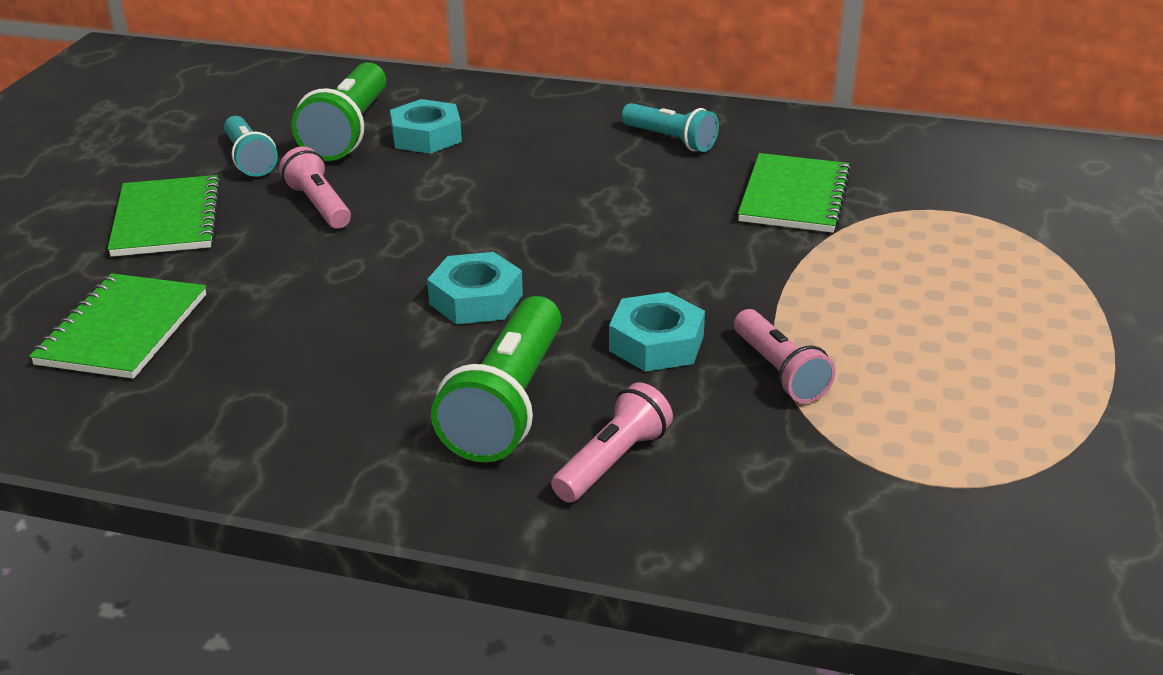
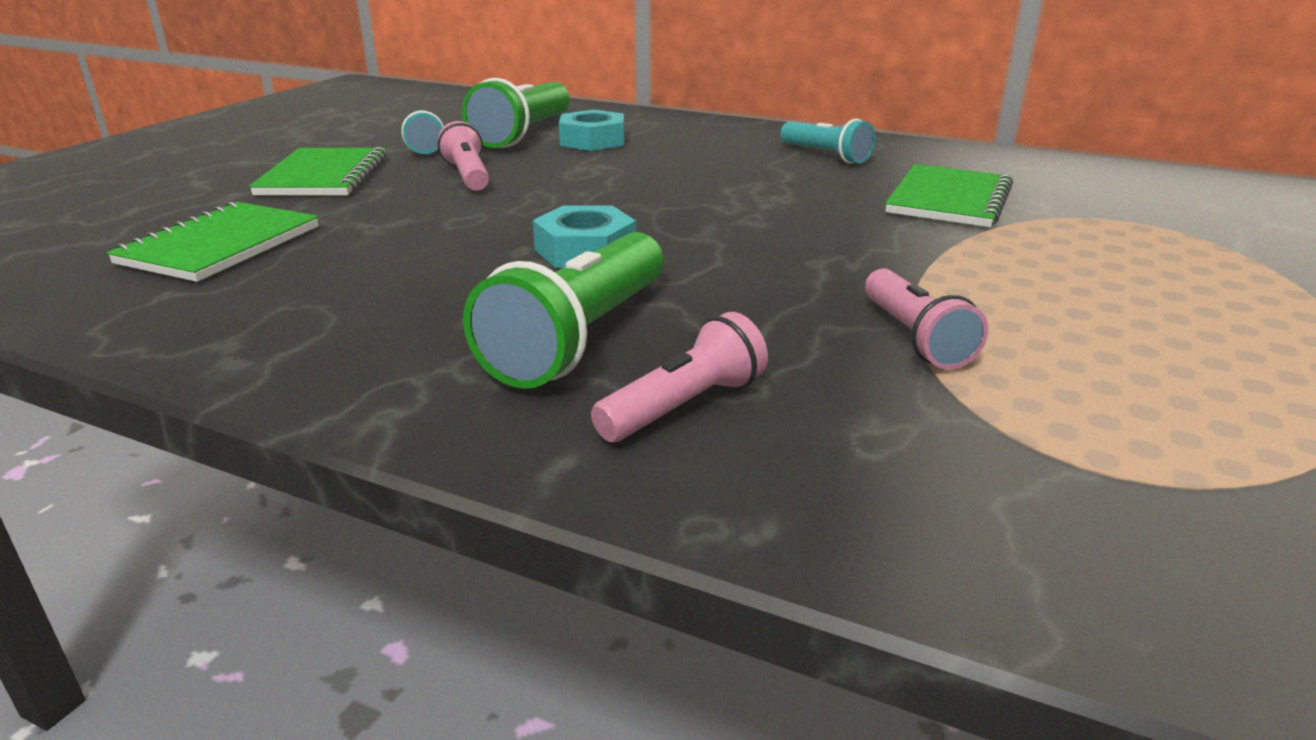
camera: 10 degrees right, 5 degrees down
turquoise nut [609,292,705,372] -> none

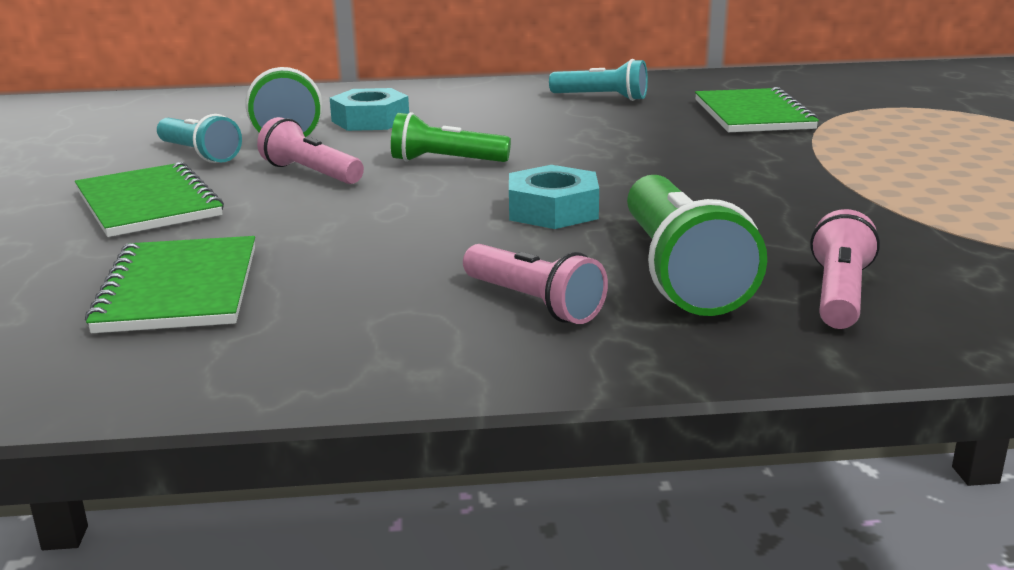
camera: 30 degrees left, 5 degrees down
pink flashlight [865,268,988,369] -> pink flashlight moved to [463,244,608,324]
none -> green flashlight [391,112,511,162]

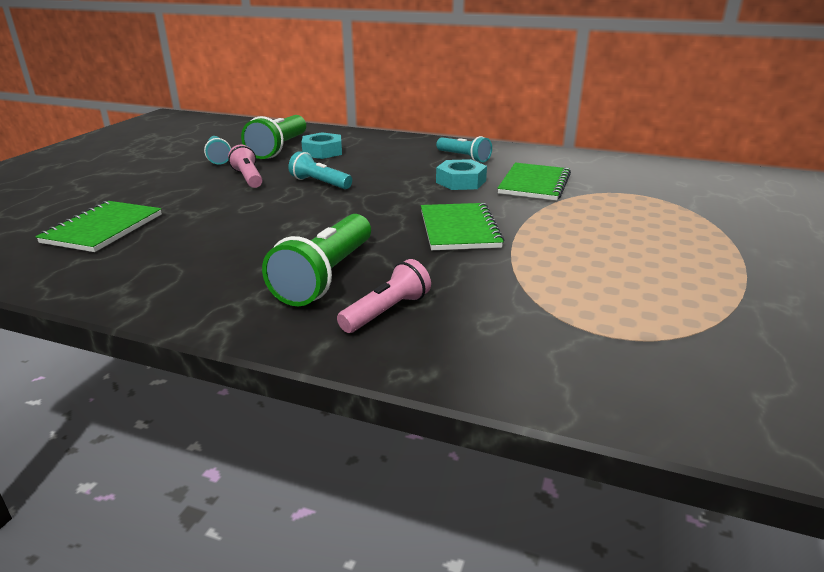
camera: 25 degrees right, 5 degrees up
green notebook [75,162,224,237] -> green notebook moved to [421,203,504,250]
green flashlight [391,112,511,162] -> turquoise flashlight [288,151,352,189]
pink flashlight [463,244,608,324] -> none
turquoise nut [509,165,599,229] -> turquoise nut moved to [436,159,487,190]

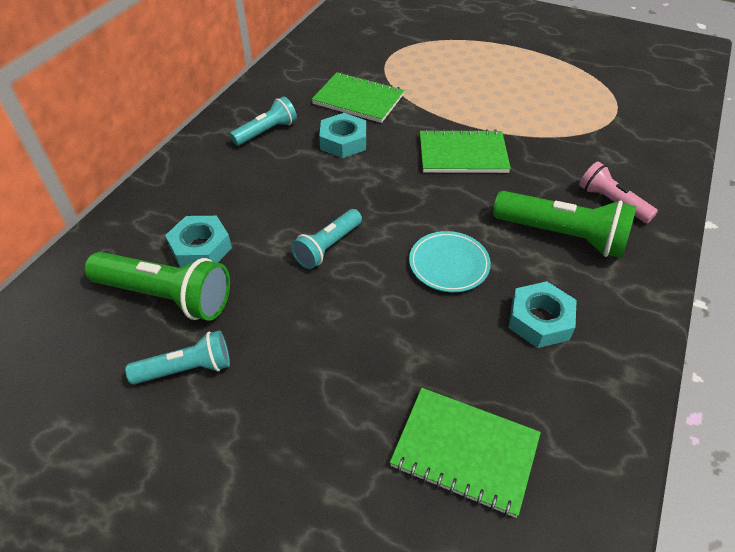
camera: 85 degrees left, 20 degrees up
pink flashlight [228,145,262,188] -> none
none -> turquoise plate [409,231,491,292]
none -> turquoise nut [509,281,577,348]

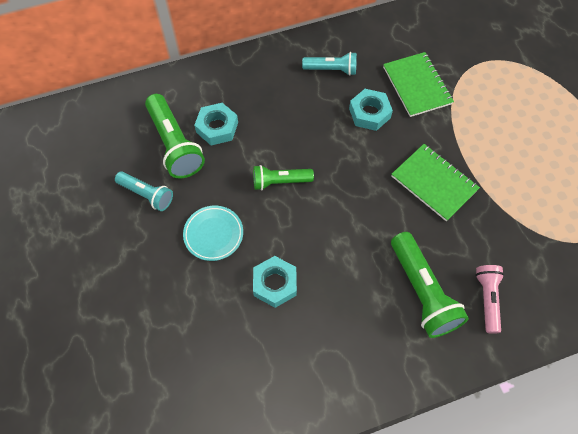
camera: 45 degrees right, 15 degrees up
turquoise flashlight [291,209,362,269] -> green flashlight [253,165,314,190]
green notebook [390,388,541,518] -> none
turquoise plate [409,231,491,292] -> turquoise plate moved to [183,206,243,261]
turquoise nut [509,281,577,348] -> turquoise nut moved to [253,256,297,308]

